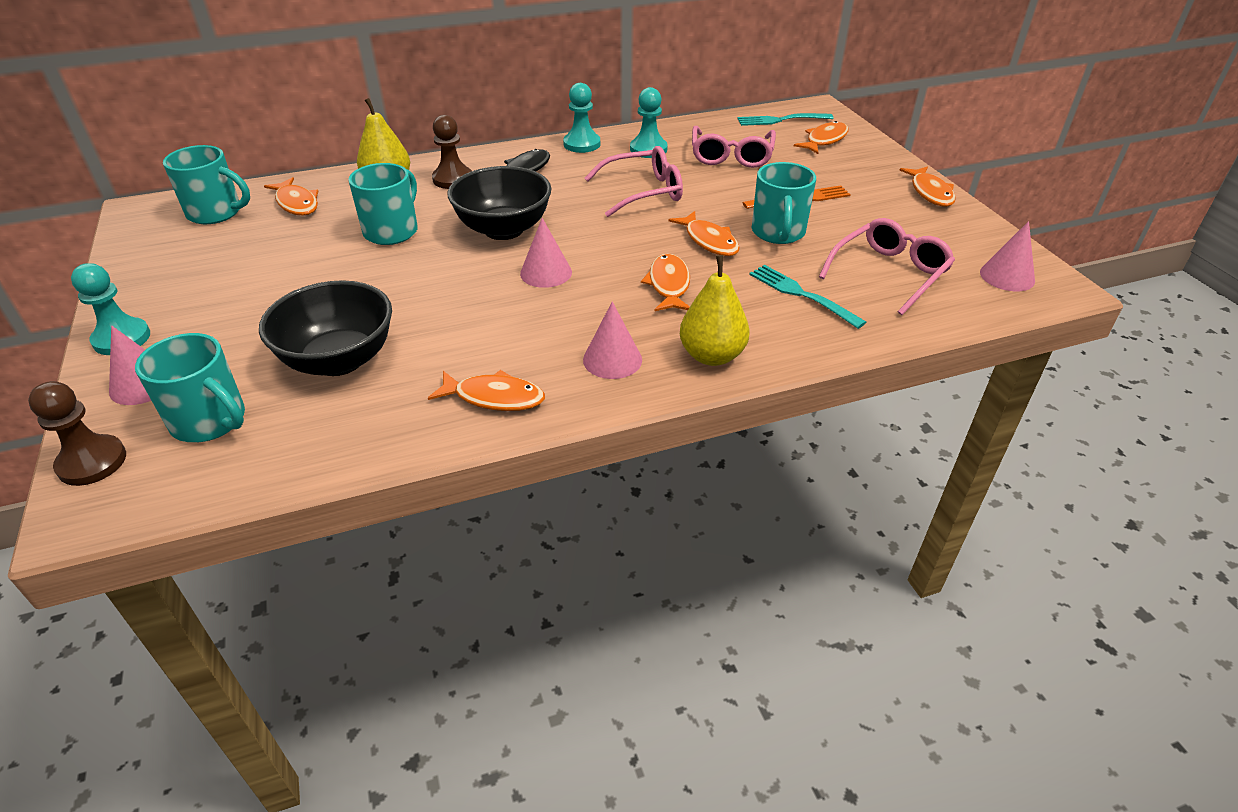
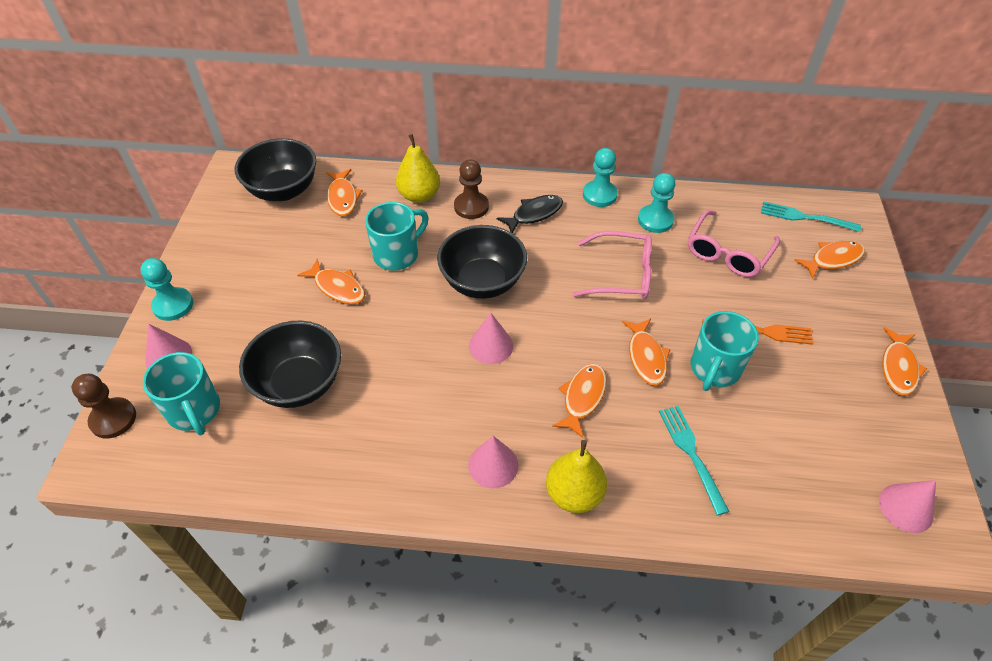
camera: 25 degrees right, 10 degrees up
turquoise mug [163,145,250,224] -> black bowl [235,138,316,201]
orange fish [428,370,545,411] -> orange fish moved to [297,259,365,304]
pink glasses [819,218,955,315] -> none

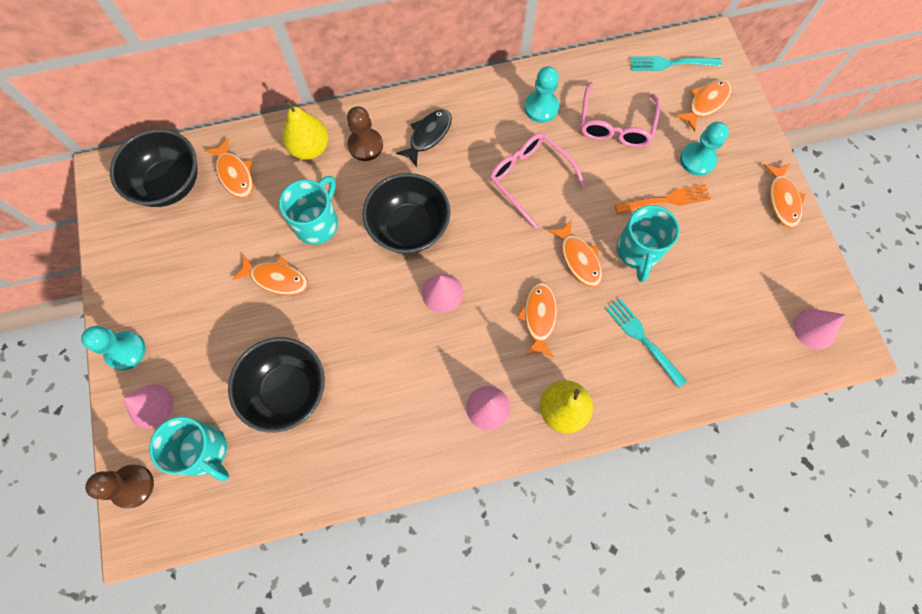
camera: 20 degrees left, 20 degrees up
pink glasses [572,231,652,299] -> pink glasses turned 120 degrees counterclockwise [490,133,585,229]
turquoise pawn [583,148,618,207] -> turquoise pawn moved to [680,122,729,176]

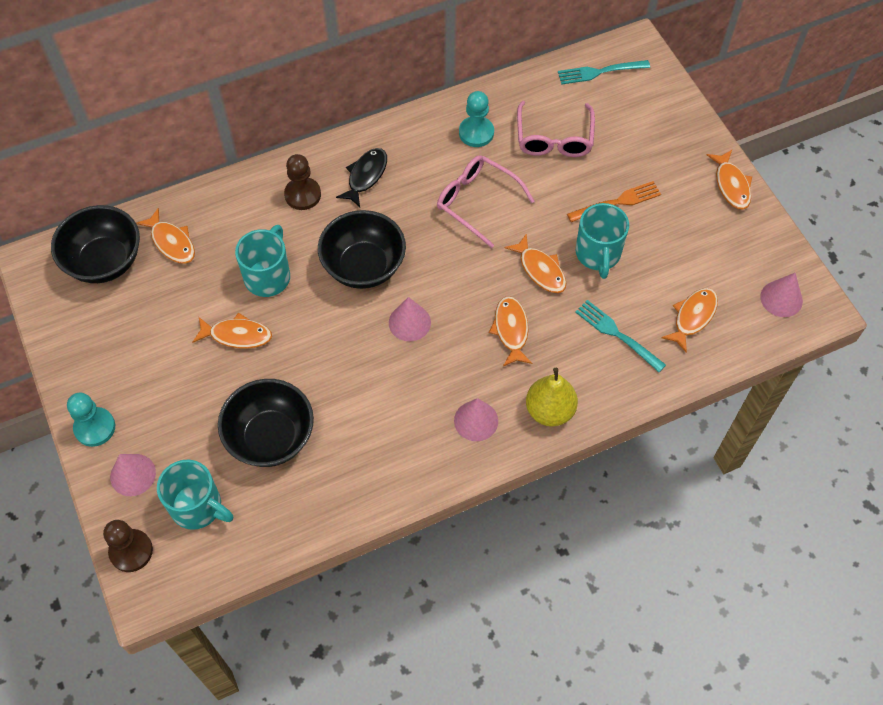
camera: 10 degrees left, 10 degrees down
yellow pear [282,99,328,160] -> none
orange fish [675,80,732,132] -> orange fish moved to [661,288,718,353]
turquoise pawn [680,122,729,176] -> none

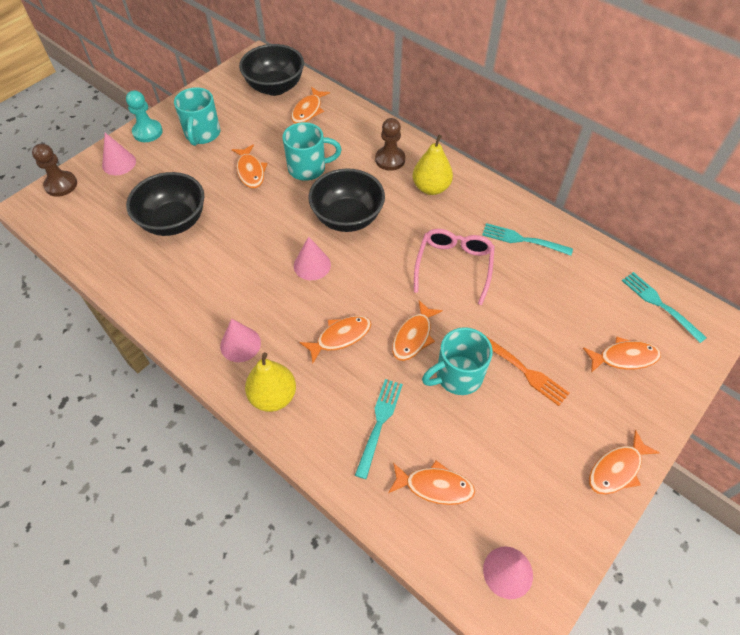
camera: 65 degrees right, 5 degrees down
turquoise mug [157,460,233,530] -> turquoise mug moved to [174,87,221,146]
black fish [336,148,387,207] -> yellow pear [413,135,453,195]
turquoise pawn [459,91,494,147] -> turquoise fork [482,223,573,256]
pink glasses [517,101,595,157] -> none
none -> orange fish [583,337,661,373]

